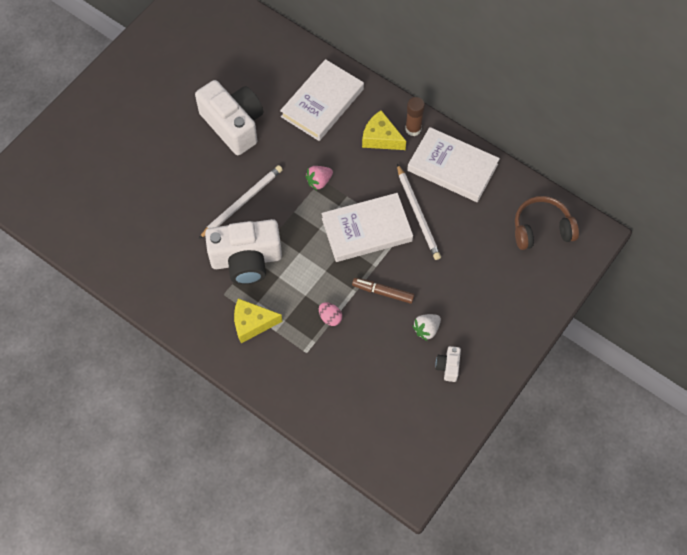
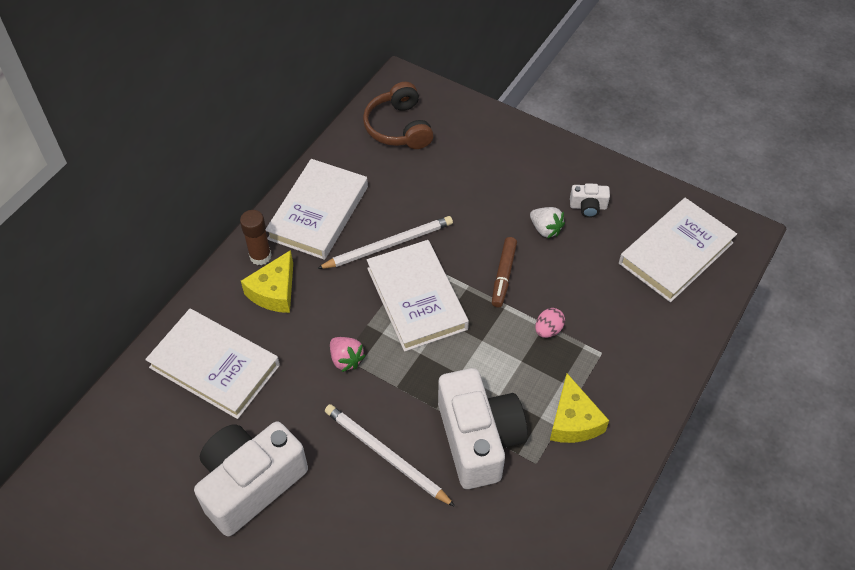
camera: 95 degrees left, 10 degrees down
none -> white book [619,198,737,302]

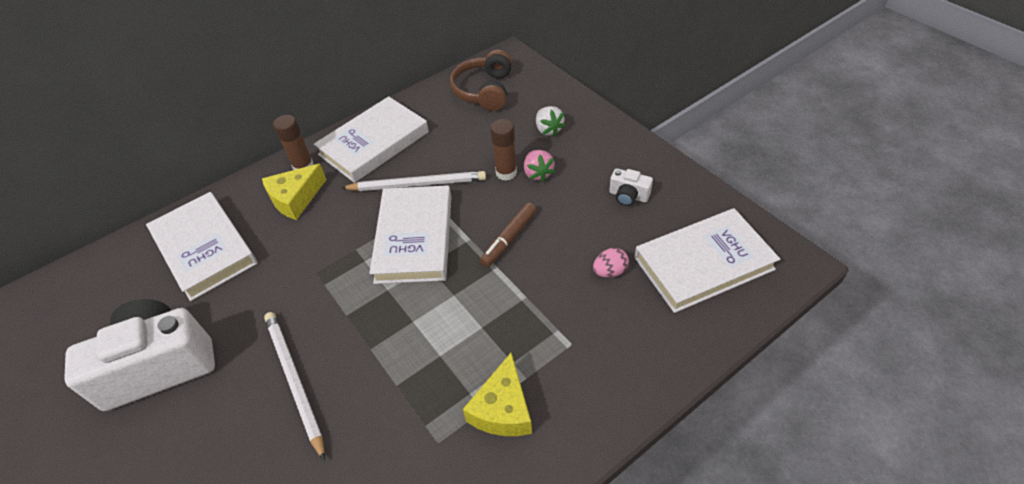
camera: 25 degrees right, 5 degrees down
pink strawberry [330,337,366,372] -> pink strawberry moved to [524,150,555,182]
white camera [438,368,528,489] -> none
white strawberry [530,207,565,238] -> white strawberry moved to [536,106,565,136]
pink egg [535,308,565,338] -> pink egg moved to [593,248,629,278]
none -> brown glue stick [490,119,517,181]

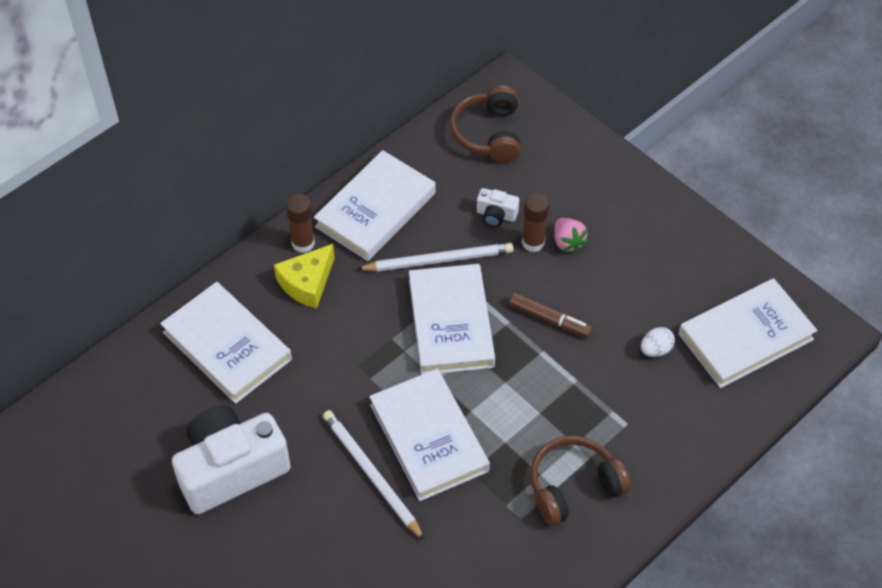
camera: 10 degrees left, 5 degrees up
yellow cheese [463,353,532,436] -> brown headphones [530,436,631,526]
brown marker [480,202,537,267] -> brown marker turned 90 degrees counterclockwise [509,293,593,337]
white strawberry [536,106,565,136] -> none
pink egg [593,248,629,278] -> white egg [641,327,675,357]
white camera [609,168,653,206] -> white camera moved to [477,188,519,227]
none -> white book [369,369,490,501]

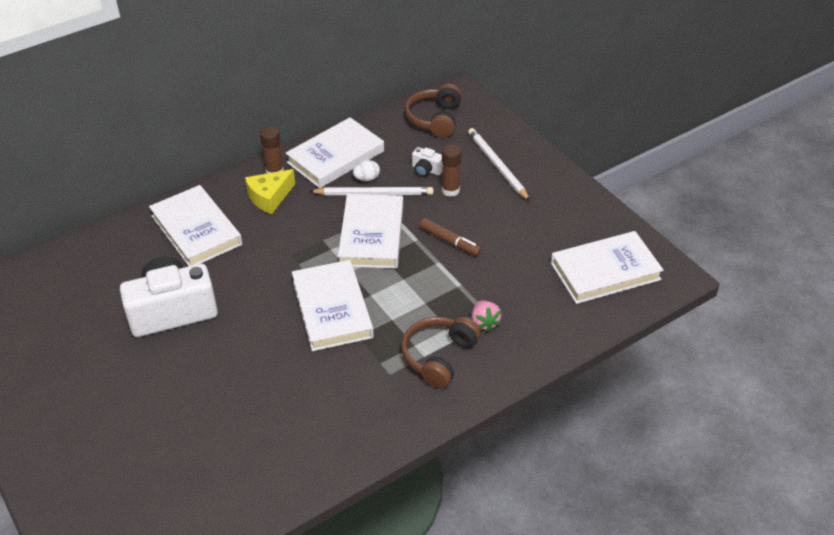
camera: 10 degrees right, 10 degrees down
white pencil [323,410,425,541] -> white pencil moved to [468,128,530,201]
brown headphones [530,436,631,526] -> brown headphones turned 45 degrees counterclockwise [401,317,481,389]
pink strawberry [554,218,588,253] -> pink strawberry moved to [472,301,501,332]
white egg [641,327,675,357] -> white egg moved to [353,160,380,181]

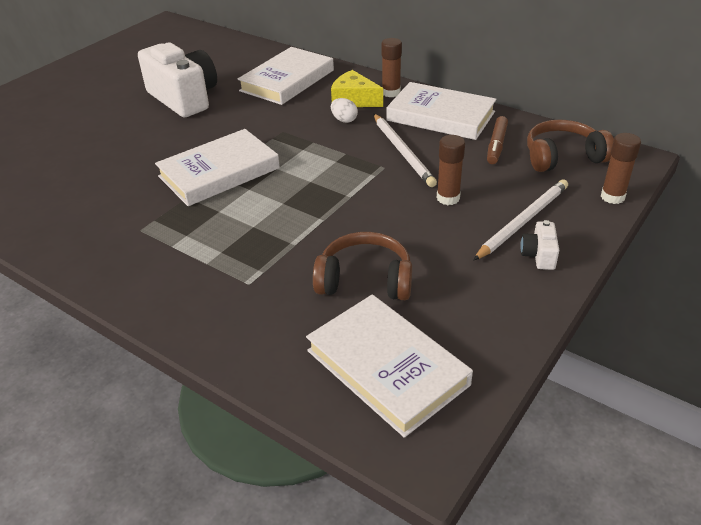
camera: 70 degrees right, 5 degrees down
white book [338,194,403,268] -> none
white egg [353,160,380,181] -> white egg moved to [331,98,358,123]
brown headphones [401,317,481,389] -> brown headphones moved to [313,232,412,300]
white camera [412,147,442,177] -> white camera moved to [520,220,559,270]
brown marker [420,218,482,256] -> brown marker moved to [487,116,508,164]
pink strawberry [472,301,501,332] -> none
none -> brown glue stick [601,133,641,204]

